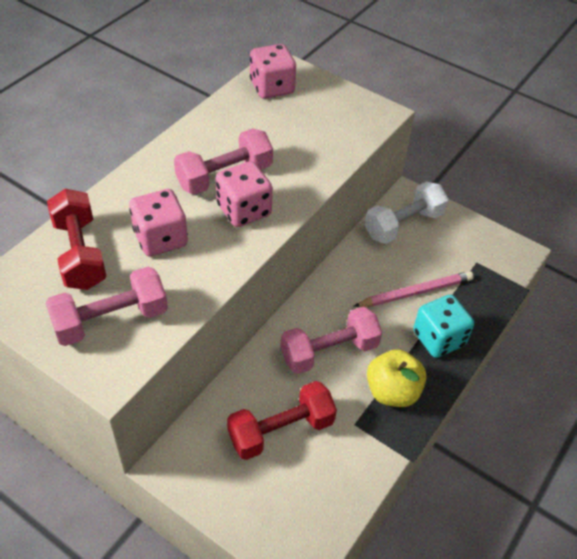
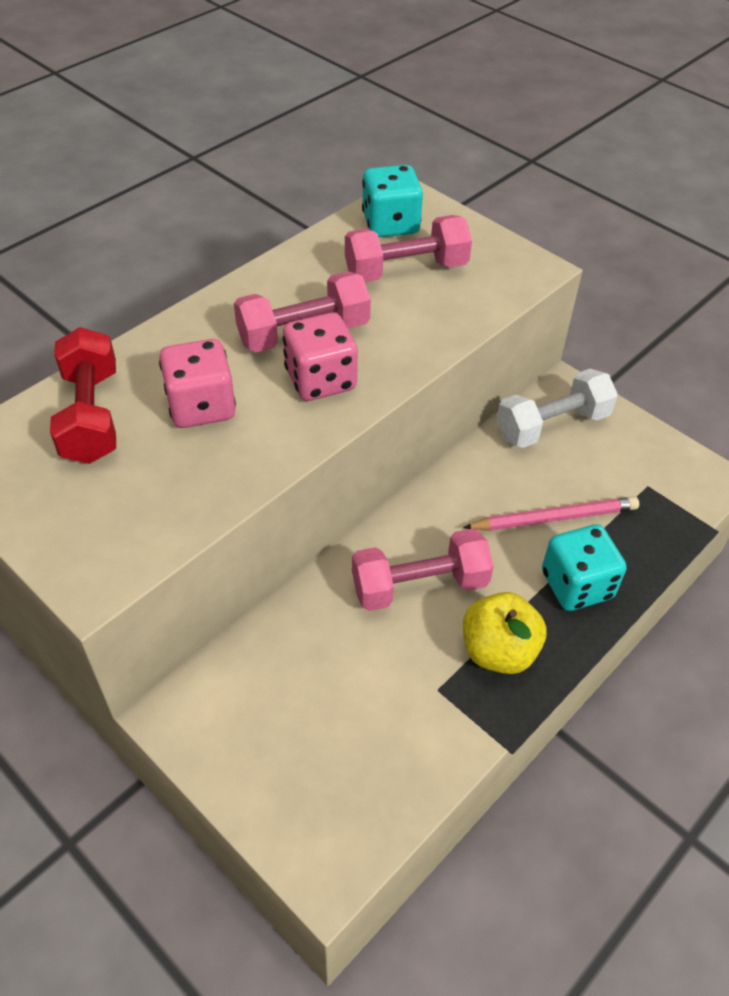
camera: 10 degrees right, 0 degrees up
pink dumbbell [45,267,168,346] -> pink dumbbell moved to [345,215,472,282]
red dumbbell [227,381,337,460] -> none
pink dice [250,44,296,99] -> turquoise dice [362,165,423,237]

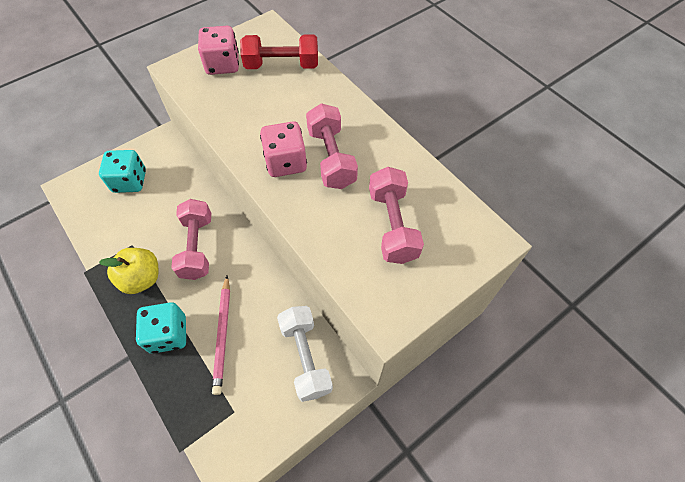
camera: 100 degrees right, 10 degrees up
pink dice [159,339,236,428] -> pink dice moved to [198,26,239,75]
turquoise dice [362,165,423,237] -> turquoise dice moved to [99,150,146,193]

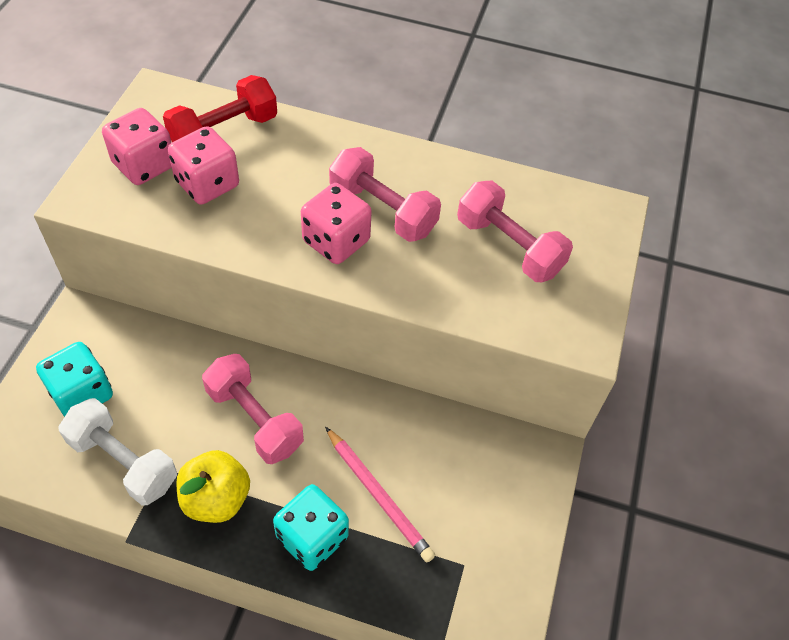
camera: 40 degrees left, 5 degrees down
white dumbbell [277,306,333,402] -> white dumbbell moved to [59,398,177,506]
none -> pink dice [168,126,239,205]

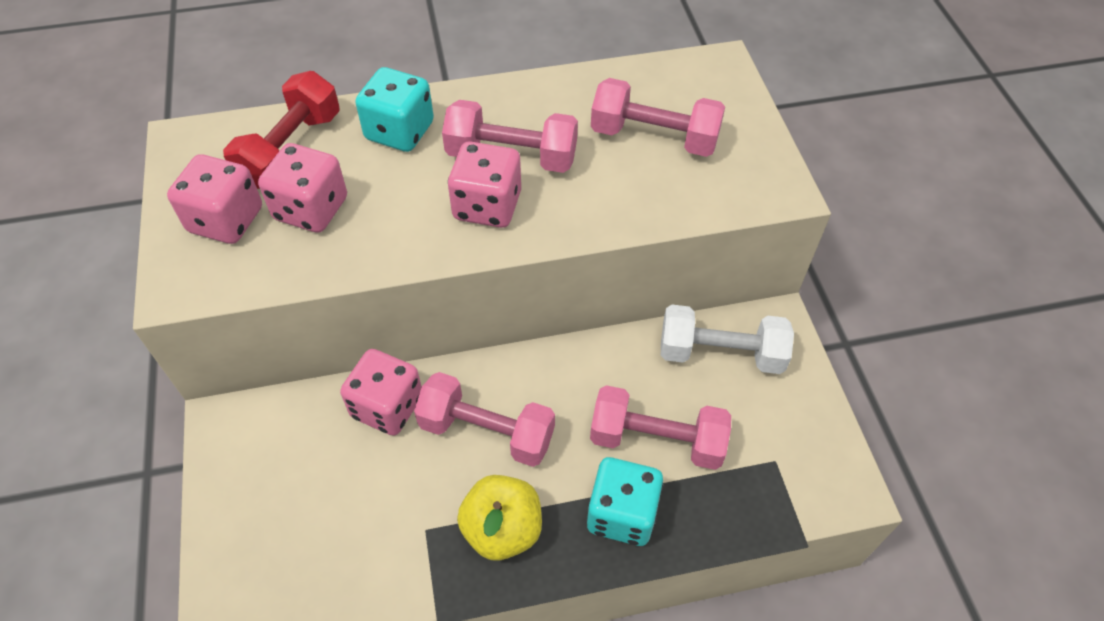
camera: 25 degrees left, 0 degrees up
turquoise dice [36,342,113,417] -> turquoise dice moved to [355,67,434,152]
white dumbbell [59,398,177,506] -> white dumbbell moved to [661,305,794,374]
pink pencil [325,427,435,562] -> pink dumbbell [590,385,731,470]
none -> pink dice [340,349,422,436]

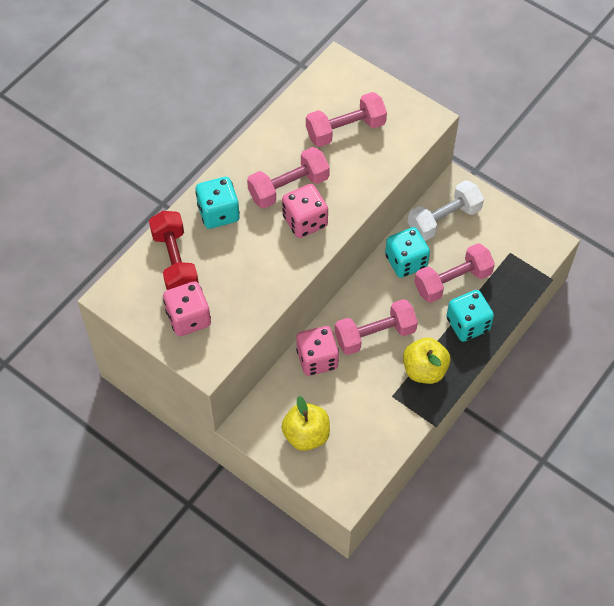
camera: 40 degrees left, 5 degrees up
pink dice [258,143,347,233] -> none
none -> yellow apple [282,396,330,451]
none -> turquoise dice [385,227,430,278]

